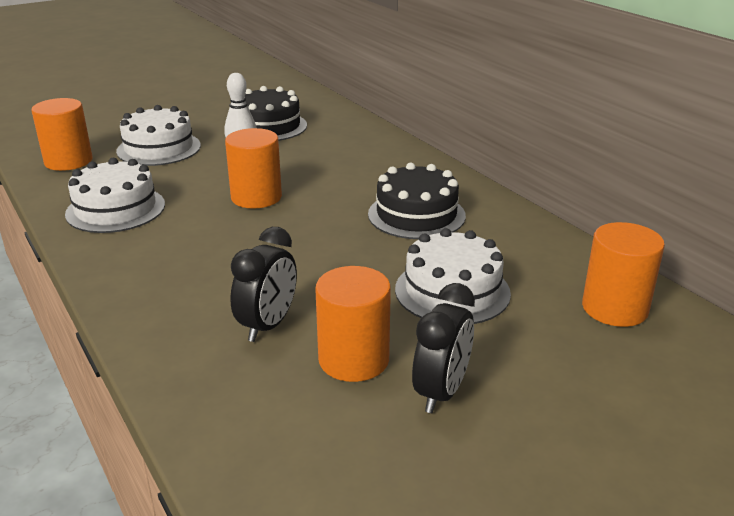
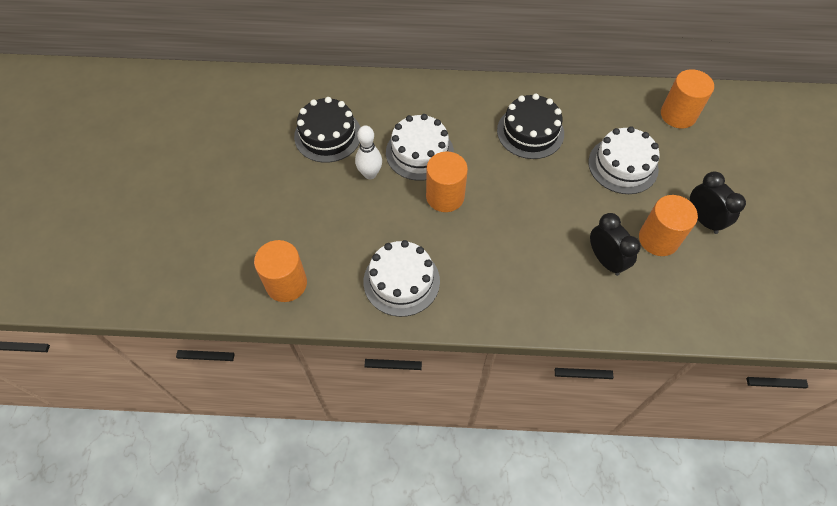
camera: 55 degrees left, 30 degrees up
white cake [116,105,201,166] -> white cake moved to [386,114,454,181]

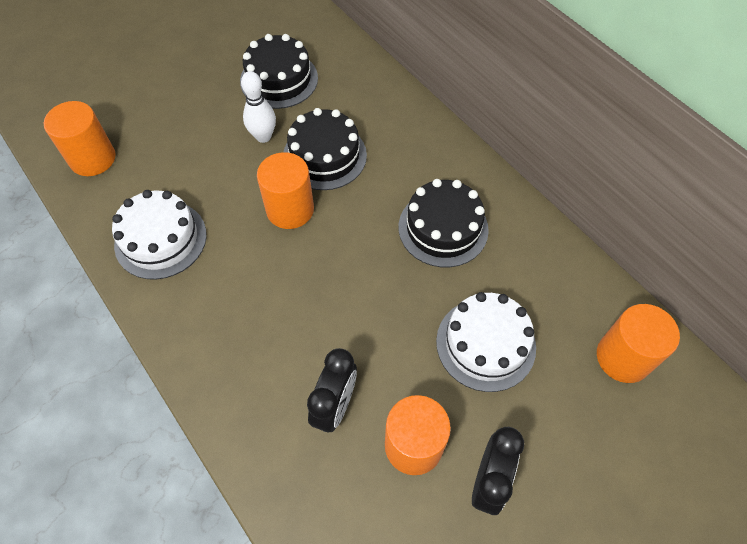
camera: 50 degrees right, 0 degrees up
white cake [386,114,454,181] -> black cake [284,108,367,190]

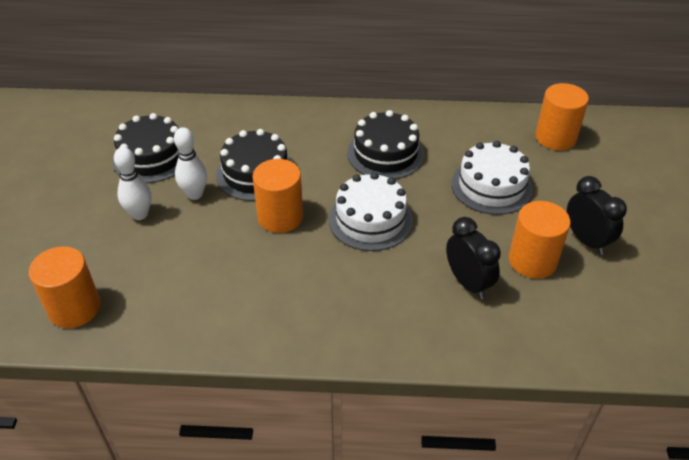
camera: 50 degrees left, 15 degrees down
white cake [112,190,207,280] -> white cake moved to [329,172,413,251]
none -> white bowling pin [114,147,151,220]

